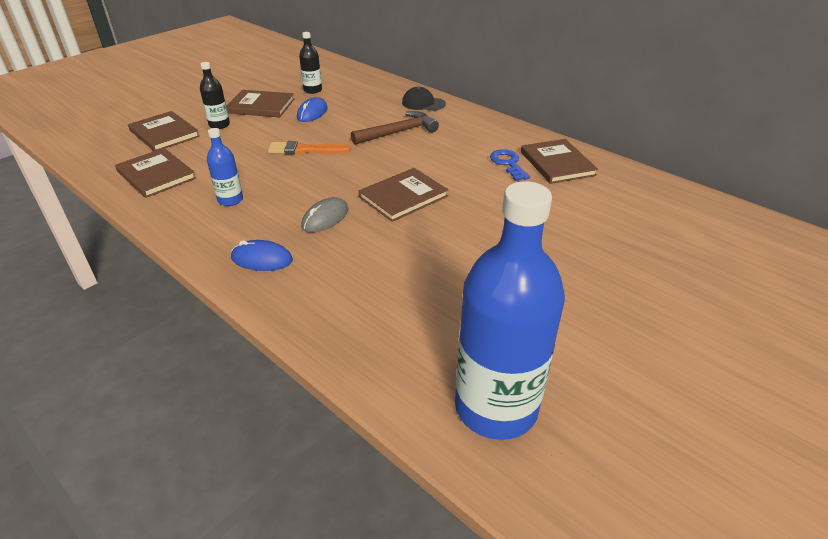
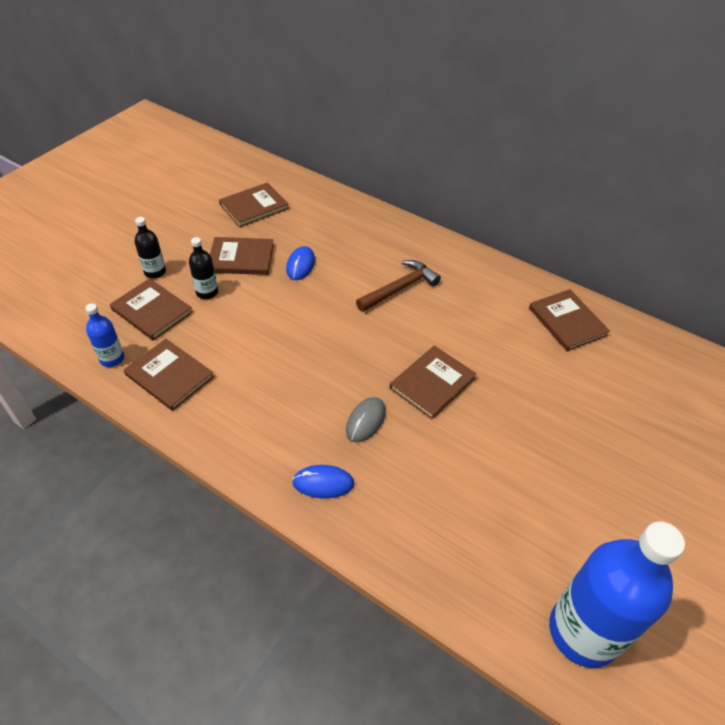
camera: 10 degrees left, 10 degrees up
blue bottle [207,128,243,206] -> blue bottle moved to [85,303,124,367]
orange brush [268,141,350,154] -> none
black bottle [299,32,322,94] -> black bottle moved to [134,217,166,279]
black cap [402,87,446,111] -> none
blue key [490,149,530,181] -> none
none -> brown book [219,182,289,228]

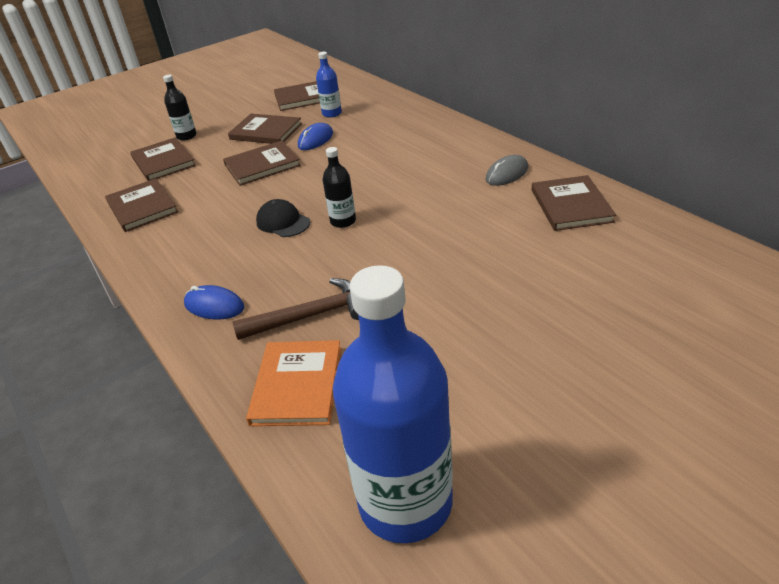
camera: 25 degrees right, 10 degrees down
blue bottle [85,303,124,367] -> blue bottle moved to [316,52,342,118]
black bottle [189,237,218,299] -> black bottle moved to [323,147,356,228]
grey mouse [346,397,386,442] -> grey mouse moved to [485,155,528,186]
brown hammer [356,260,441,312] -> brown hammer moved to [233,278,359,340]
brown book [390,345,476,419] -> brown book moved to [223,141,301,186]
none -> orange book [246,340,342,426]
none -> black cap [256,199,310,237]

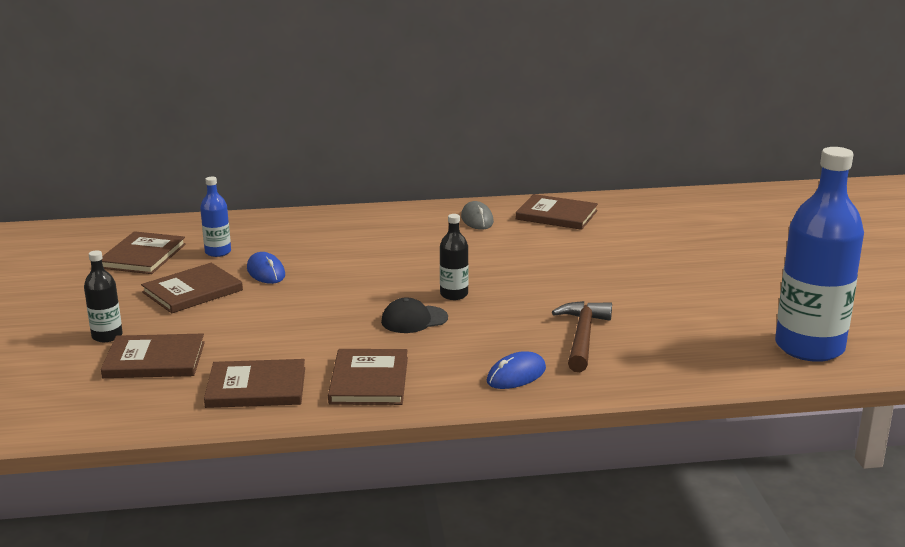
camera: 65 degrees left, 15 degrees down
brown book [223,141,301,186] -> brown book moved to [328,349,408,405]
orange book [246,340,342,426] -> none

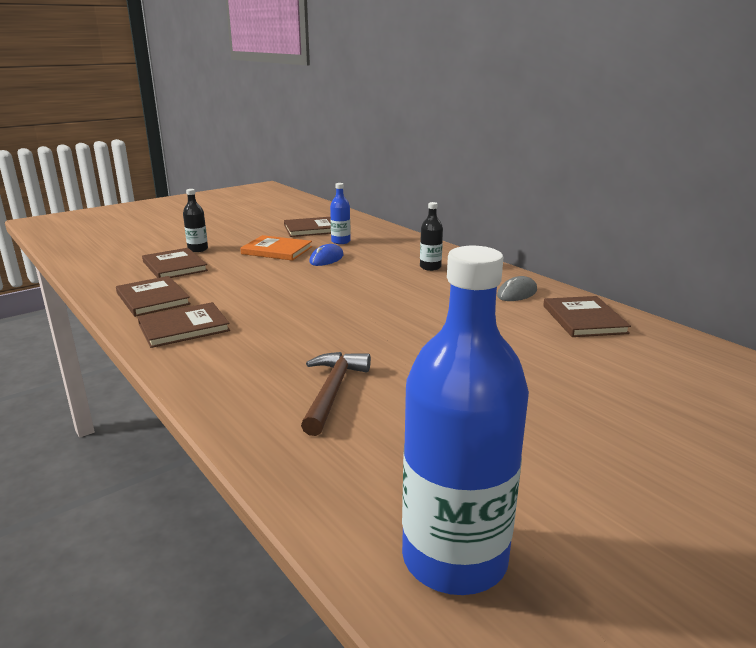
camera: 60 degrees right, 0 degrees up
brown book [141,263,243,313] -> orange book [240,235,312,261]
black cap [381,297,448,333] -> none
black bottle [440,214,469,300] -> black bottle moved to [420,202,443,271]
blue mouse [487,351,546,389] -> none
brown hammer [552,301,612,372] -> brown hammer turned 60 degrees counterclockwise [301,352,371,436]

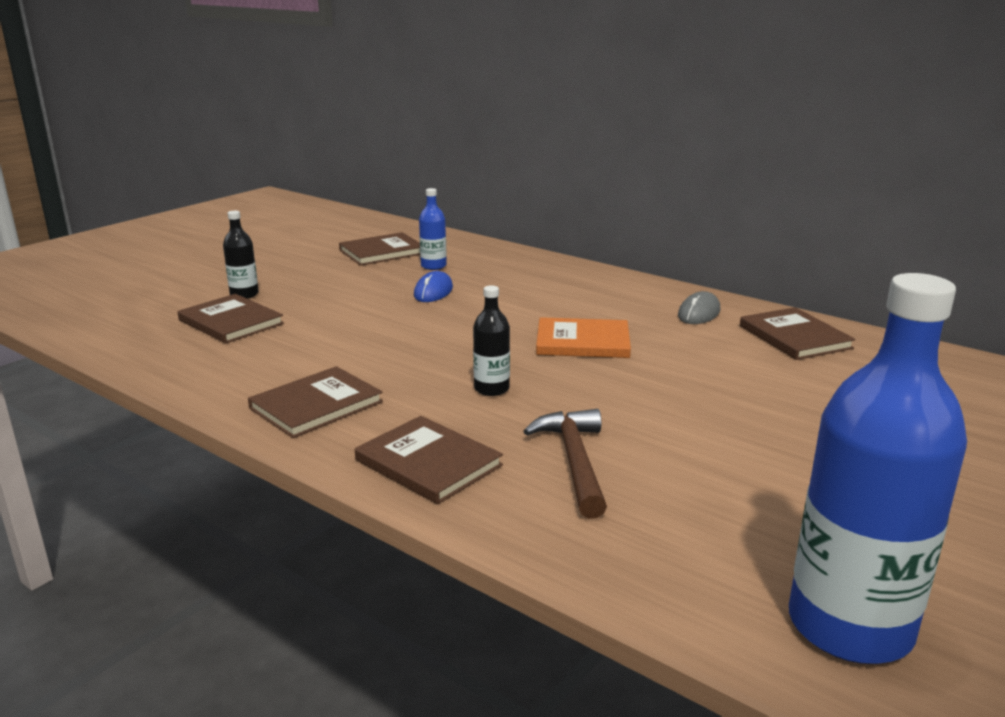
camera: 15 degrees left, 0 degrees up
brown book [116,276,191,317] -> brown book moved to [355,416,503,504]
orange book [240,235,312,261] -> orange book moved to [536,317,631,358]
black bottle [420,202,443,271] -> black bottle moved to [473,285,510,396]

